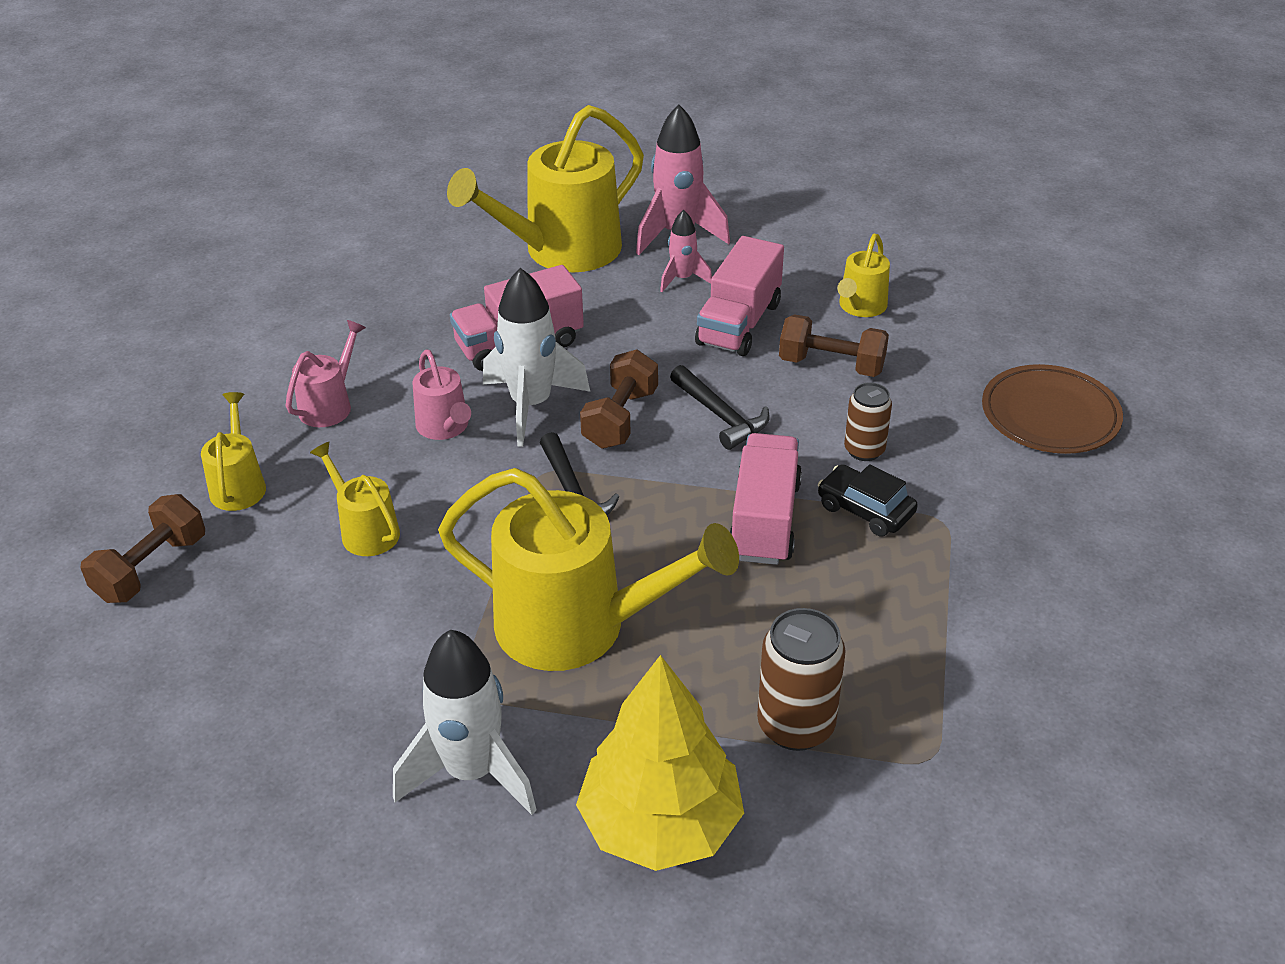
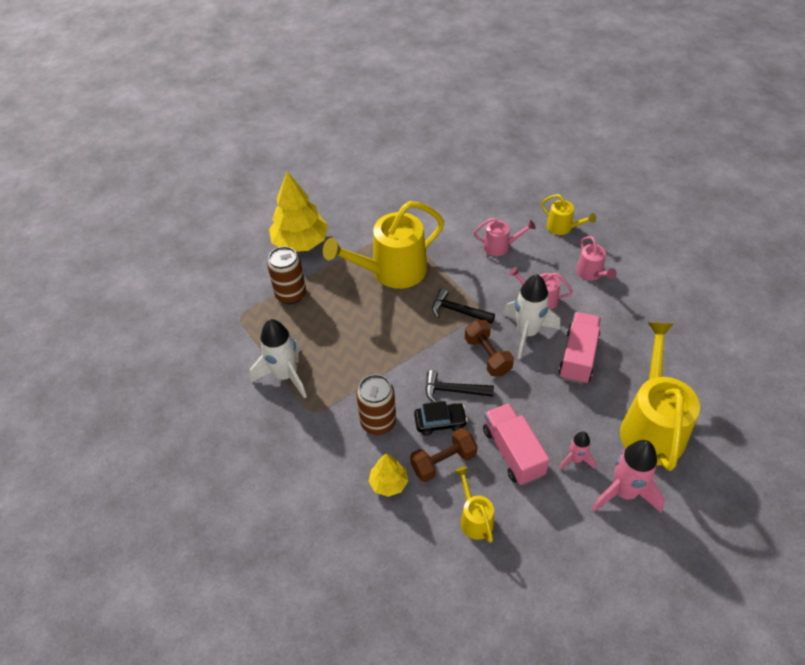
camera: 135 degrees right, 10 degrees up
brown dumbbell [81,494,205,603] -> none
yellow watering can [310,442,400,556] -> pink watering can [473,218,536,256]
white rocket [393,630,537,815] -> white rocket moved to [250,319,307,398]
pink truck [730,433,802,565] -> none
black car [818,464,918,537] -> black car moved to [414,401,468,436]
brown can [844,382,892,461] -> brown can [356,374,396,435], size x1.56
brown plate [982,364,1123,454] -> none
none -> yellow tree [368,454,408,497]

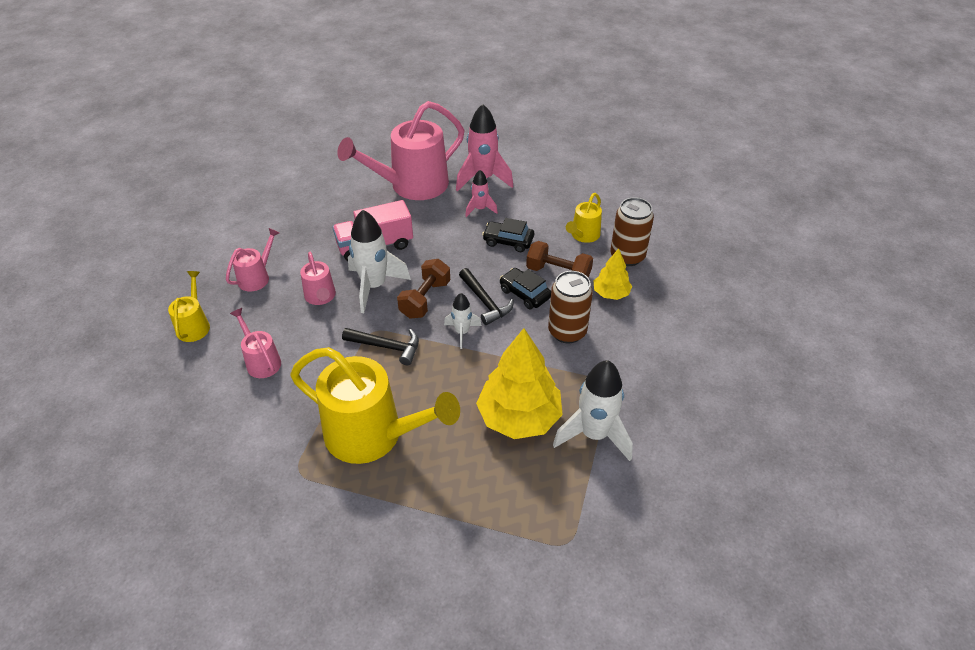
camera: 130 degrees left, 5 degrees down
brown can [267,246,306,304] -> brown can moved to [610,197,654,266]
yellow tree [269,171,328,252] -> yellow tree moved to [476,328,563,439]
black hammer [432,289,495,324] -> black hammer turned 60 degrees counterclockwise [342,328,419,365]
pink truck [483,403,550,485] -> black car [482,218,534,252]
yellow watering can [620,322,700,471] -> pink watering can [337,101,464,200]
none -> white rocket [444,293,482,349]

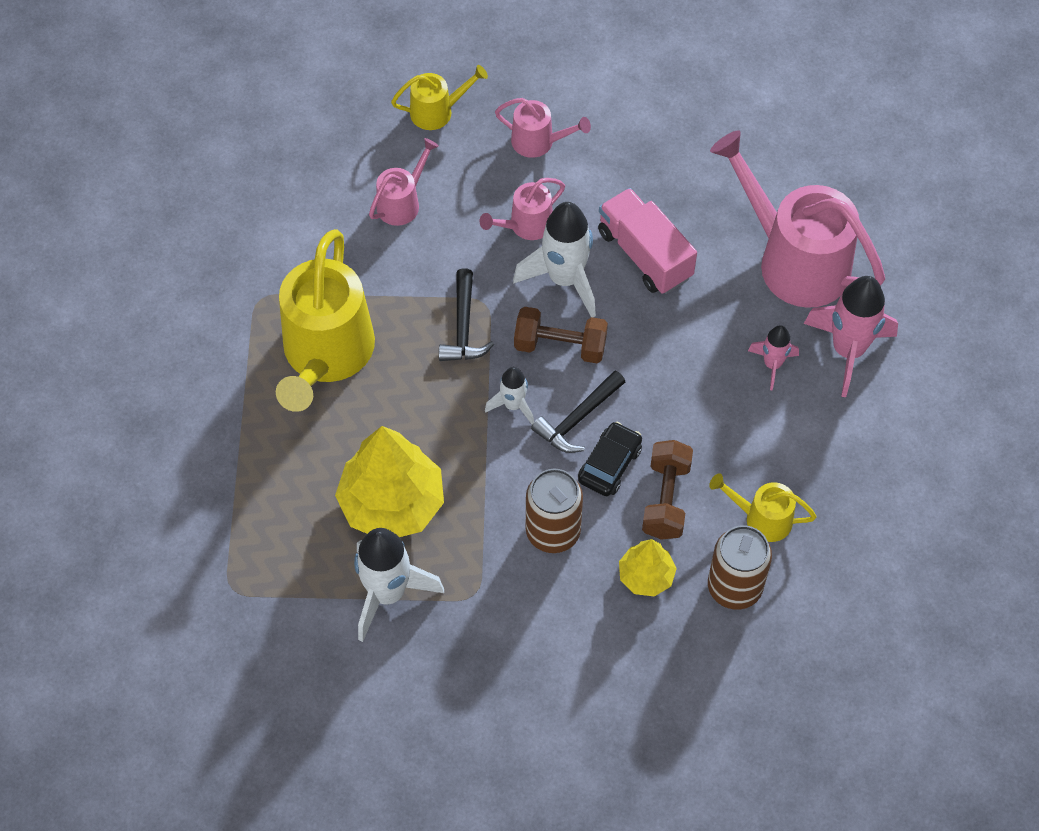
camera: 75 degrees right, 15 degrees up
black car [482,218,534,252] -> none

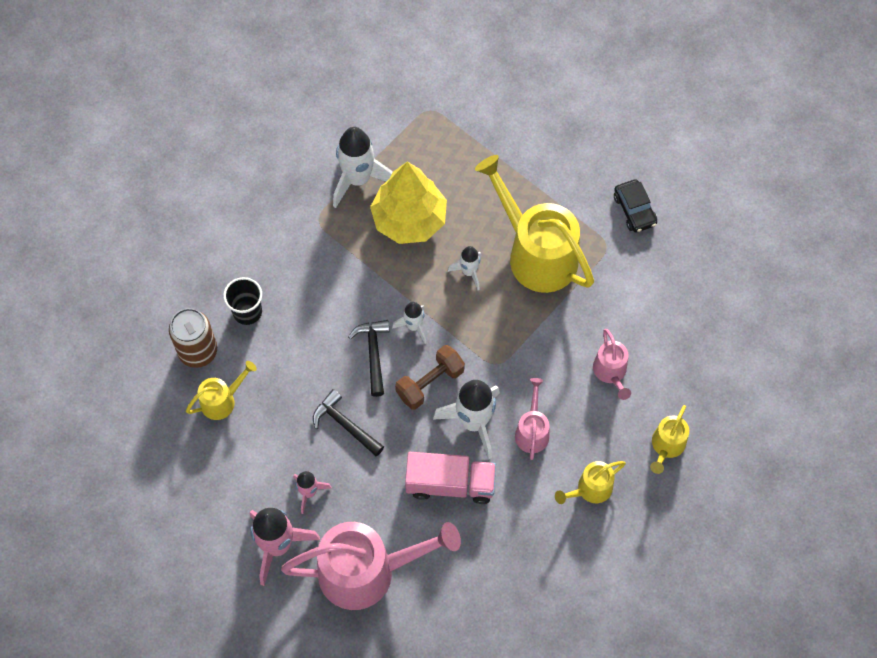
camera: 130 degrees right, 5 degrees up
black hammer [439,268,494,361] -> black hammer moved to [313,389,384,457]
pink watering can [495,98,591,158] -> yellow watering can [555,461,626,504]
brown can [526,469,583,553] -> none
black car [578,422,642,496] -> black car moved to [614,179,657,233]
yellow tree [619,539,677,597] -> black cup [223,277,262,325]
brown dumbbell [642,440,693,540] -> none
none -> white rocket [448,246,482,290]

